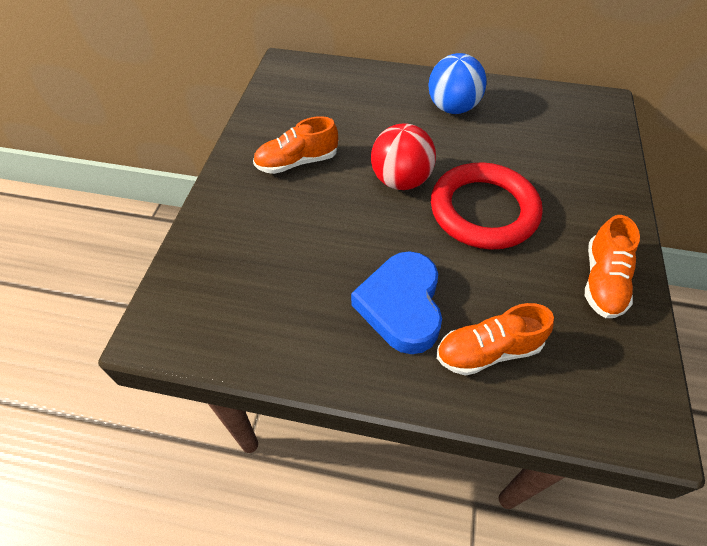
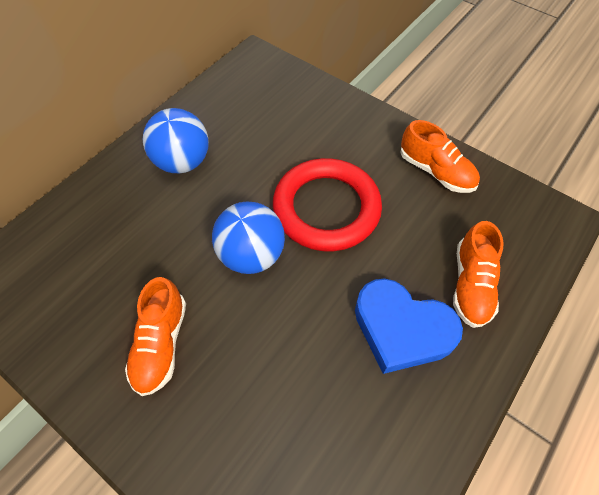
camera: 65 degrees left, 5 degrees up
red ball [371,124,436,190] -> blue ball [212,202,285,274]

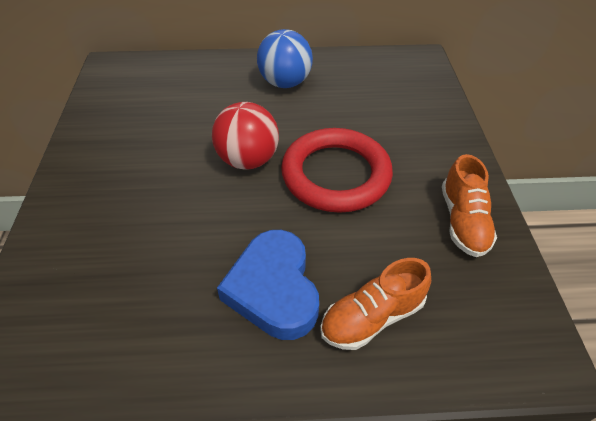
camera: 50 degrees right, 10 degrees down
orange shoe [125,277,186,396] -> none
blue ball [212,202,285,274] -> red ball [212,102,279,169]

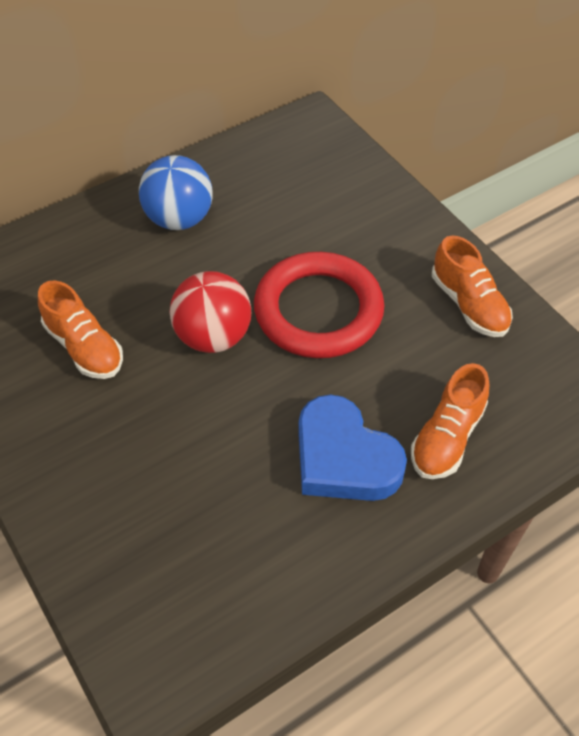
camera: 30 degrees left, 5 degrees up
none -> orange shoe [38,281,123,379]

